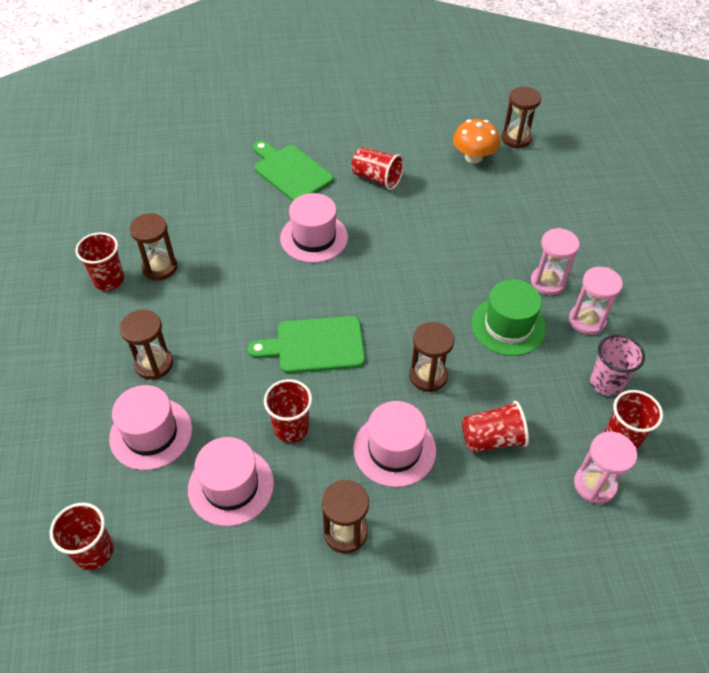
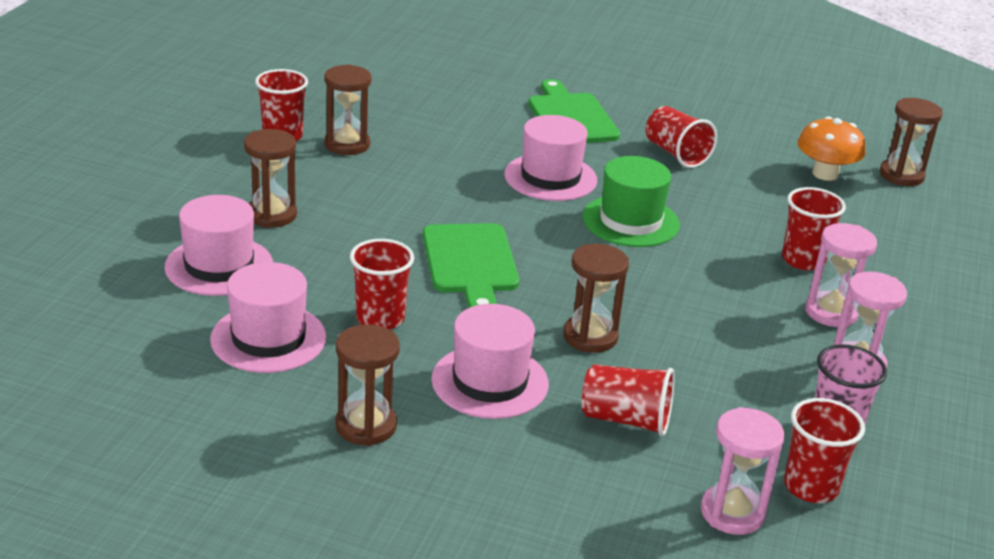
camera: 25 degrees right, 20 degrees down
red cup [50,503,114,570] -> red cup moved to [782,187,846,270]
green cutting board [248,316,365,374] -> green cutting board turned 120 degrees counterclockwise [423,223,519,308]
green hat [472,279,546,356] -> green hat moved to [582,156,680,247]

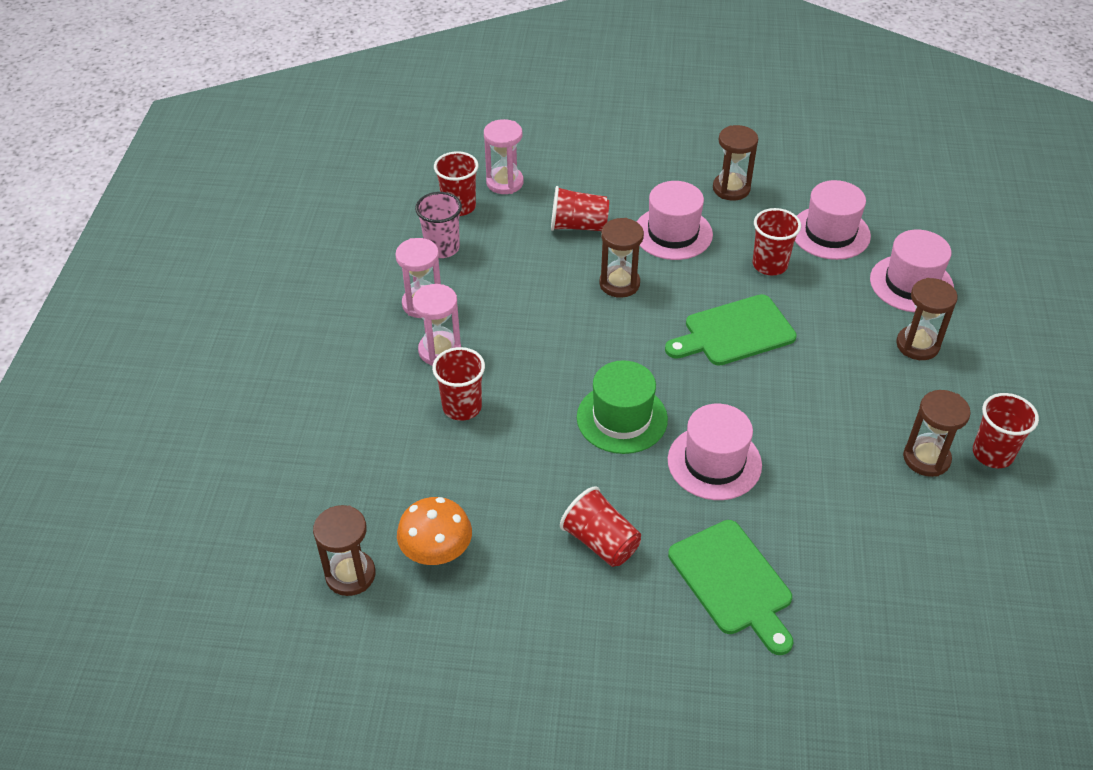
camera: 170 degrees right, 15 degrees up
green cutting board [423,223,519,308] -> green cutting board turned 90 degrees counterclockwise [665,294,797,366]

